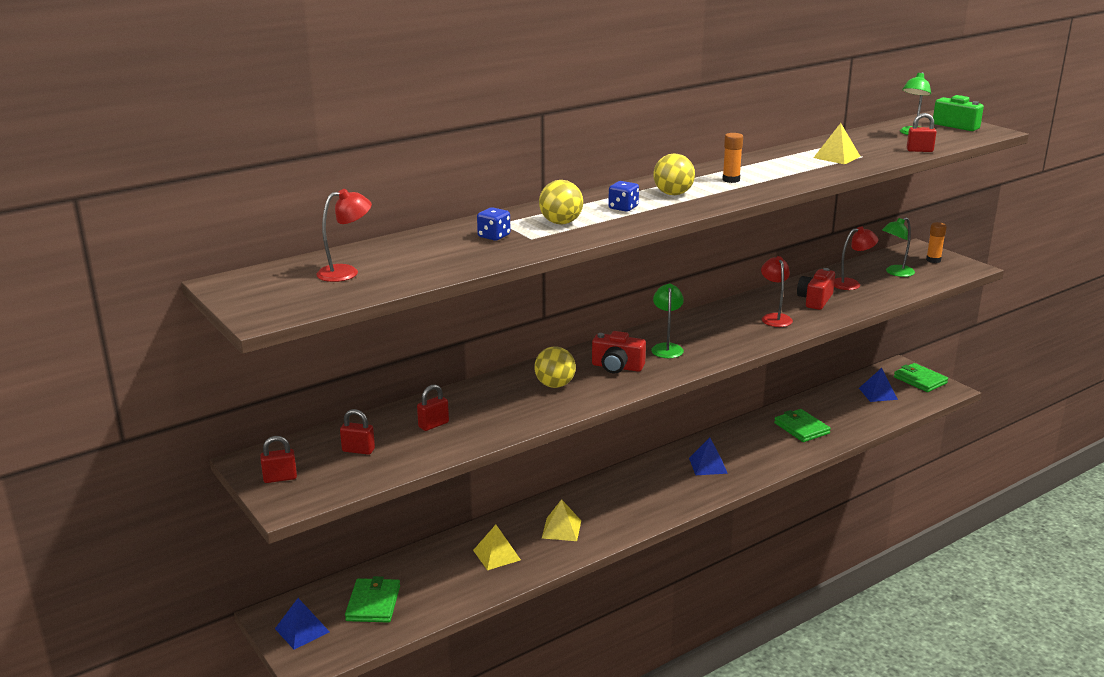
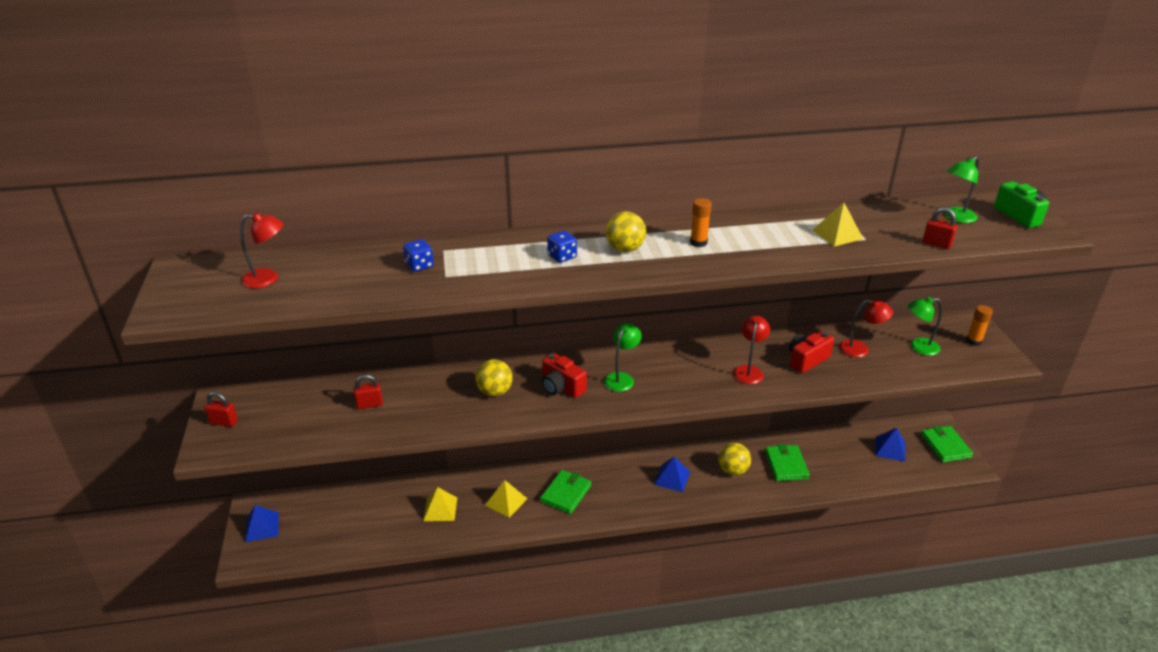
camera: 25 degrees right, 10 degrees up
red padlock [340,409,375,455] -> none
green wallet [345,576,400,623] -> green wallet moved to [540,470,591,514]
yellow ball [539,180,583,224] -> yellow ball moved to [718,443,751,476]

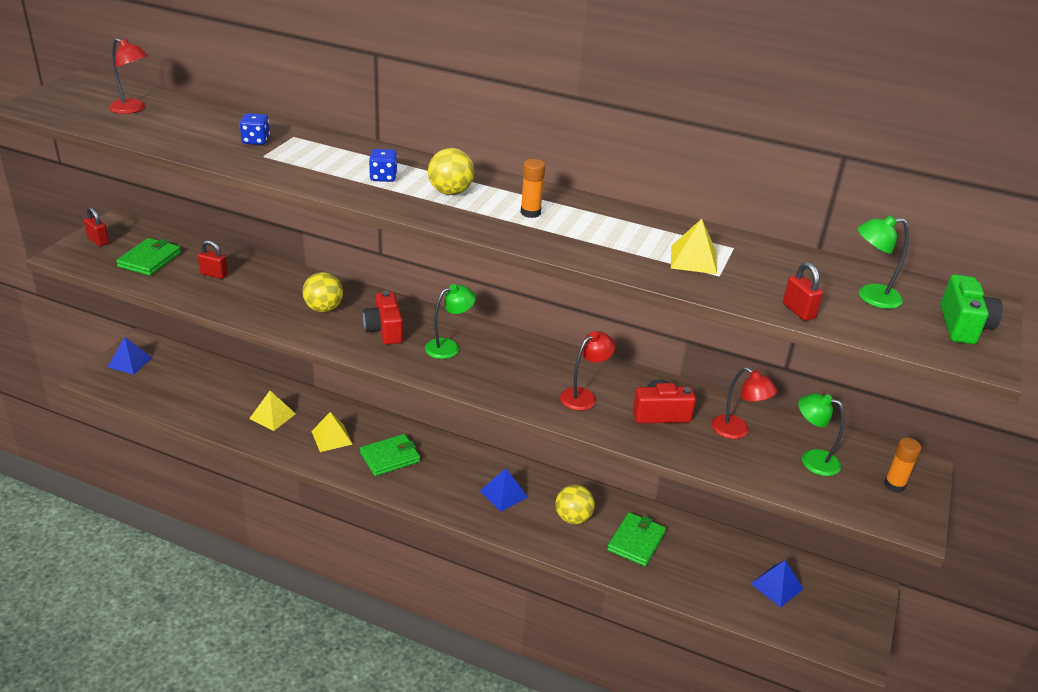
camera: 30 degrees right, 0 degrees up
green wallet [921,426,973,463] -> green wallet moved to [116,238,181,276]

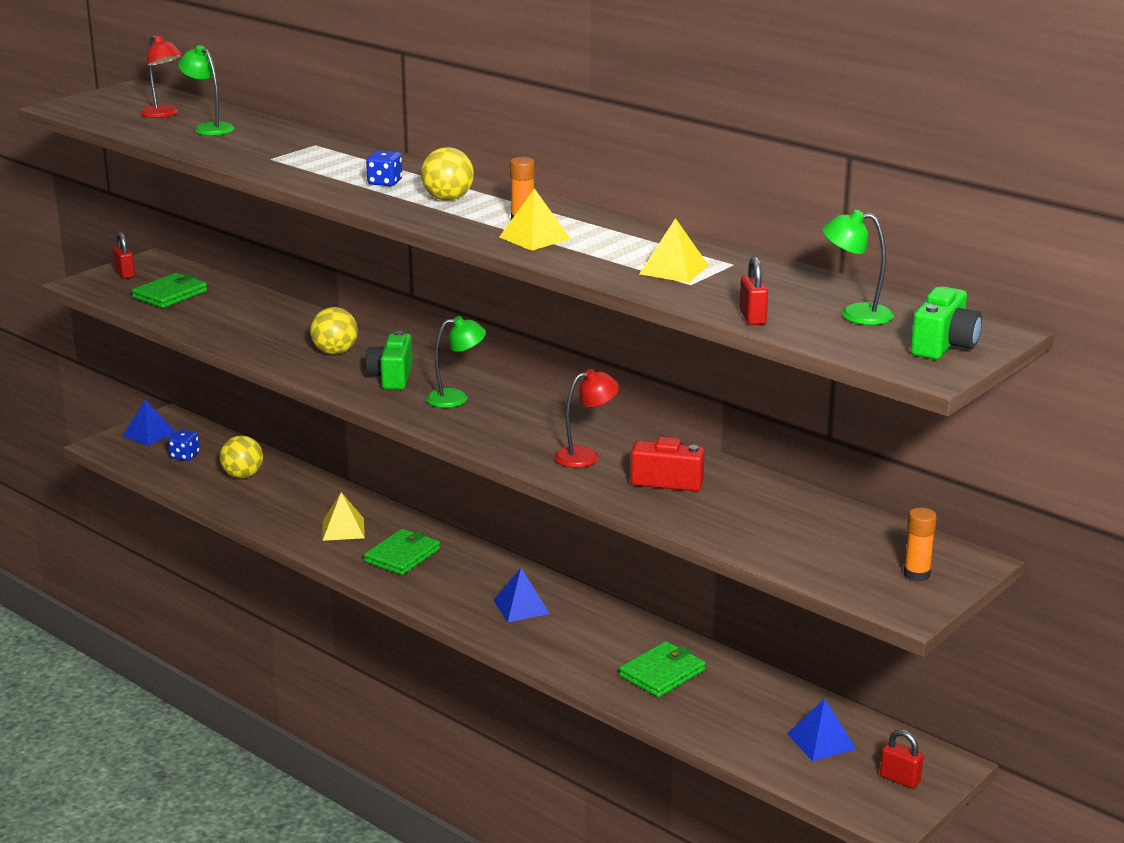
camera: 20 degrees right, 10 degrees down
red padlock [198,240,228,279] -> red padlock moved to [880,729,923,788]
blue dice [240,113,270,145] -> blue dice moved to [168,429,200,461]
yellow pyramid [249,391,296,431] -> yellow pyramid moved to [499,188,570,251]
green wallet [360,434,420,476] -> green wallet turned 45 degrees counterclockwise [364,529,440,575]
red camera [363,291,403,345] -> green camera [366,331,413,389]
yellow ball [555,485,595,524] -> yellow ball moved to [220,435,263,478]
red lamp [711,367,777,439] -> none
green lamp [798,393,844,476] -> green lamp moved to [178,45,235,136]

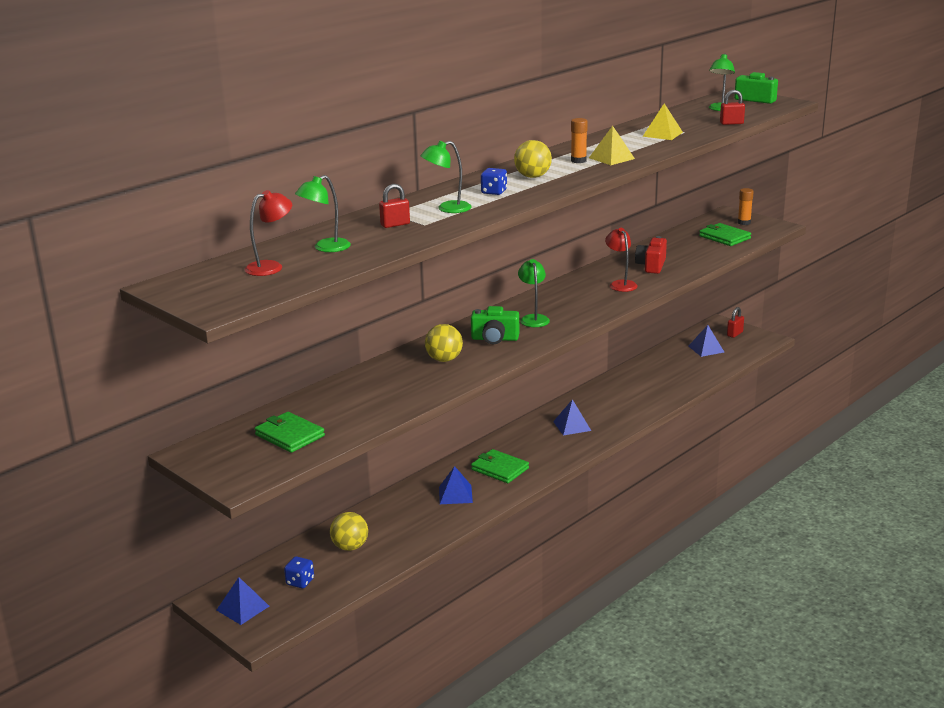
camera: 85 degrees left, 0 degrees up
red padlock [112,232,135,279] -> red padlock moved to [379,184,410,228]
yellow pyramid [323,492,365,541] -> blue pyramid [439,466,473,504]
green wallet [619,641,705,697] -> green wallet moved to [699,223,751,246]
none -> green lamp [421,141,471,213]

